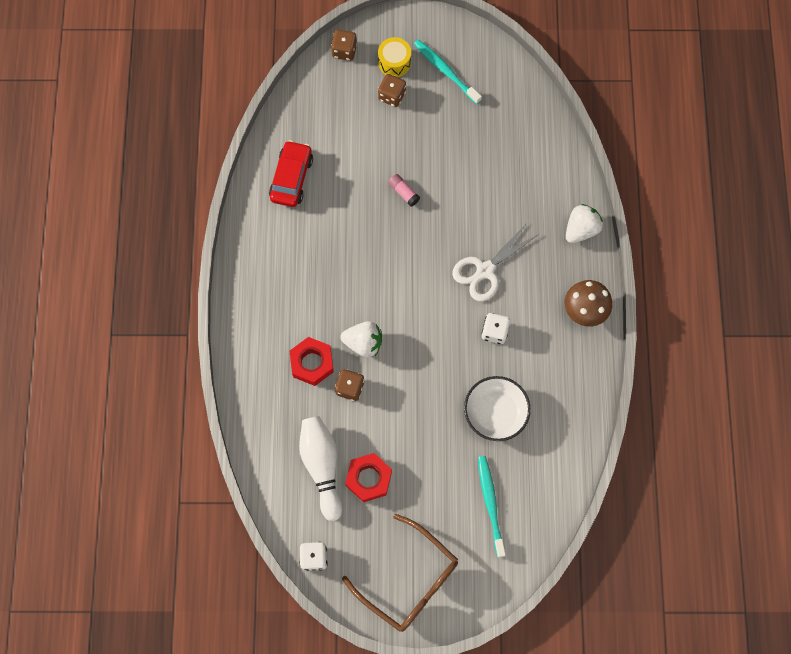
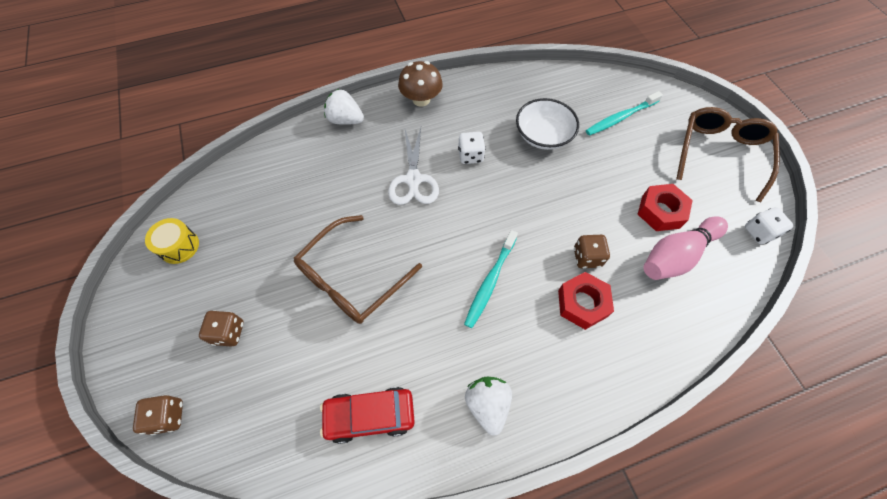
camera: 110 degrees left, 10 degrees down
white bowling pin [299,416,342,521] -> pink bowling pin [643,216,728,280]
white strawberry [340,321,382,358] -> white strawberry moved to [465,377,512,436]
yellow drum [378,37,411,77] -> yellow drum moved to [145,218,199,264]
pink glue stick [388,174,420,207] -> brown glasses [294,215,422,324]
turquoise toothbrush [414,39,482,104] -> turquoise toothbrush moved to [464,230,518,328]
white scissors [452,223,539,301] -> white scissors turned 60 degrees clockwise [388,127,439,205]

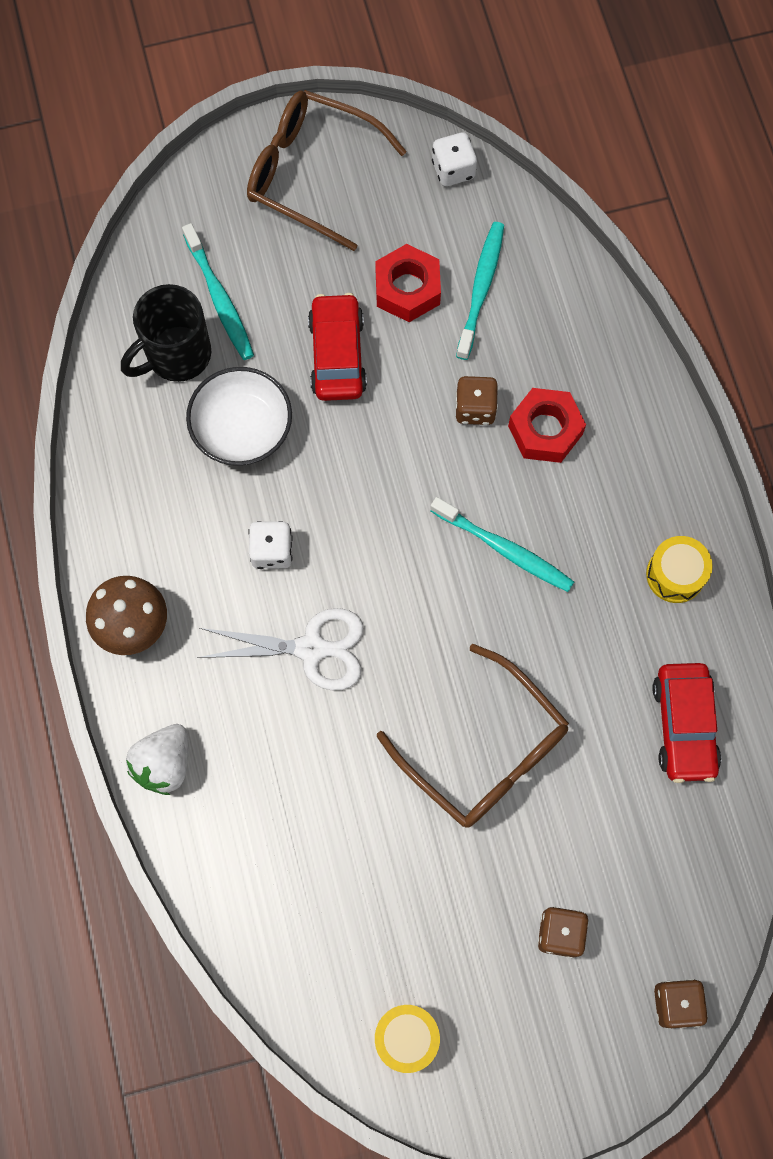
camera: 85 degrees left, 10 degrees up
white strawberry [465,377,512,436] -> yellow drum [646,536,713,603]
pink bowling pin [643,216,728,280] -> turquoise toothbrush [456,222,504,360]
none -> black mug [121,284,211,382]
none -> red car [308,293,367,401]

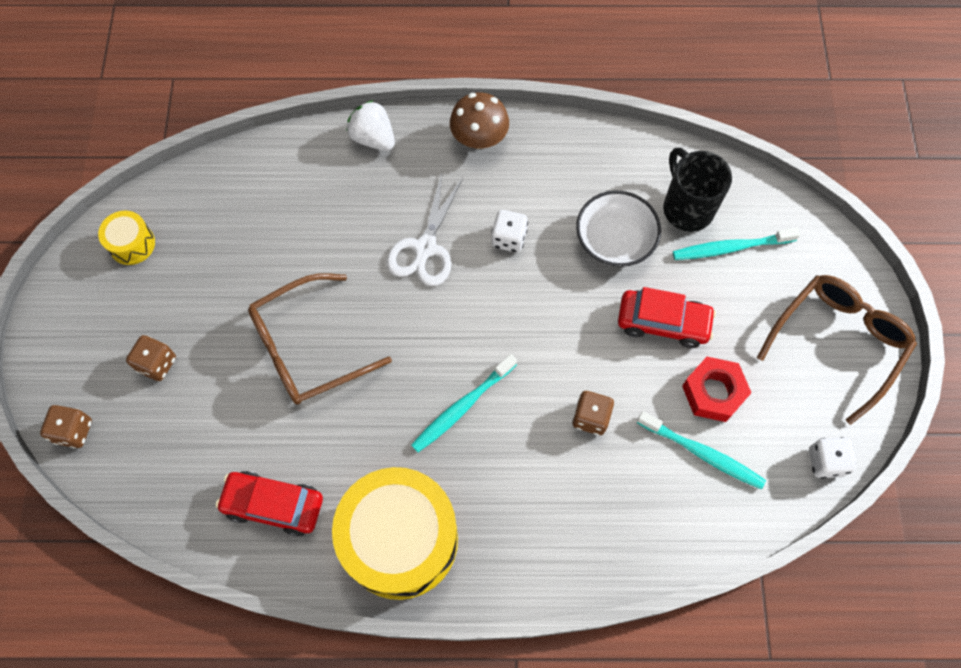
camera: 105 degrees right, 5 degrees down
red nut [508,388,586,463] -> none
yellow drum [646,536,713,603] -> yellow drum [332,467,458,600], size x2.24

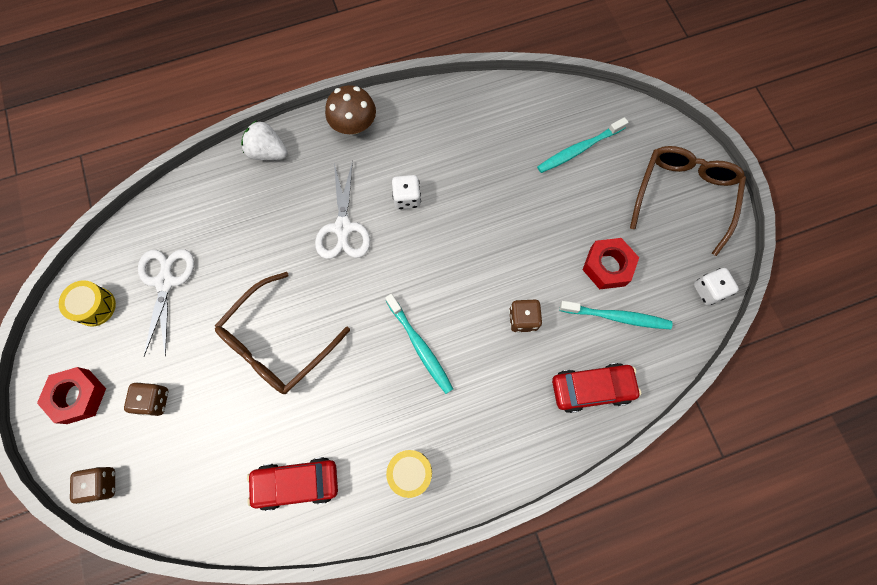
camera: 20 degrees left, 5 degrees up
yellow drum [332,467,458,600] -> yellow drum [386,450,432,498], size x0.45
turquoise toothbrush [411,354,517,452] -> turquoise toothbrush turned 60 degrees counterclockwise [385,294,453,394]
white bowl [576,191,661,267] -> none
red car [618,287,716,348] -> red car moved to [552,363,641,413]
black mug [663,148,732,232] -> none
none -> red nut [37,367,106,424]
none -> white scissors [138,249,195,357]

